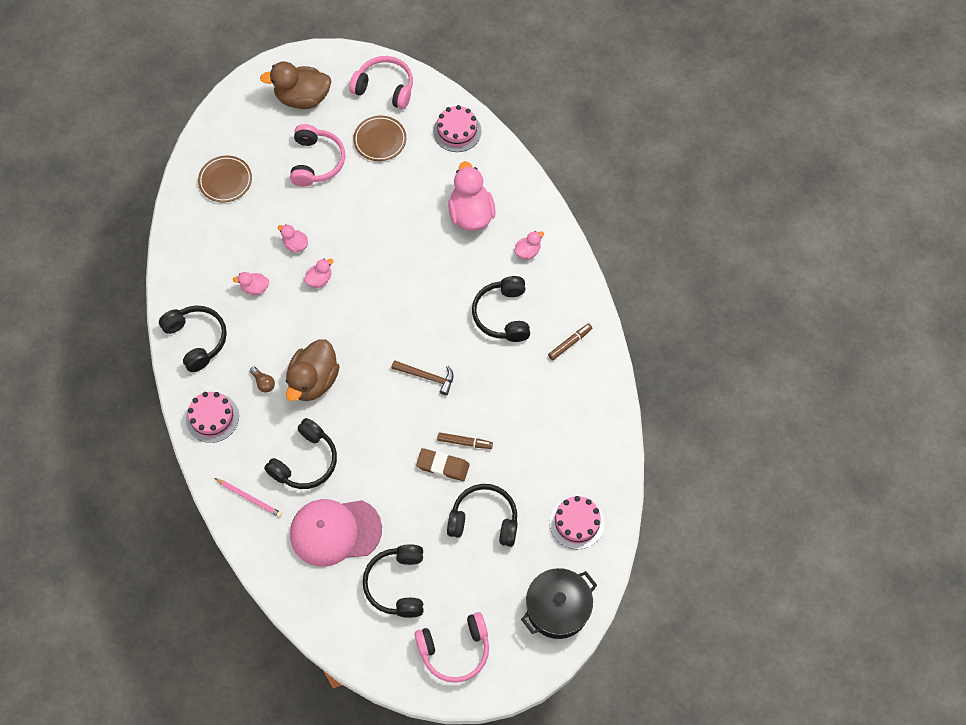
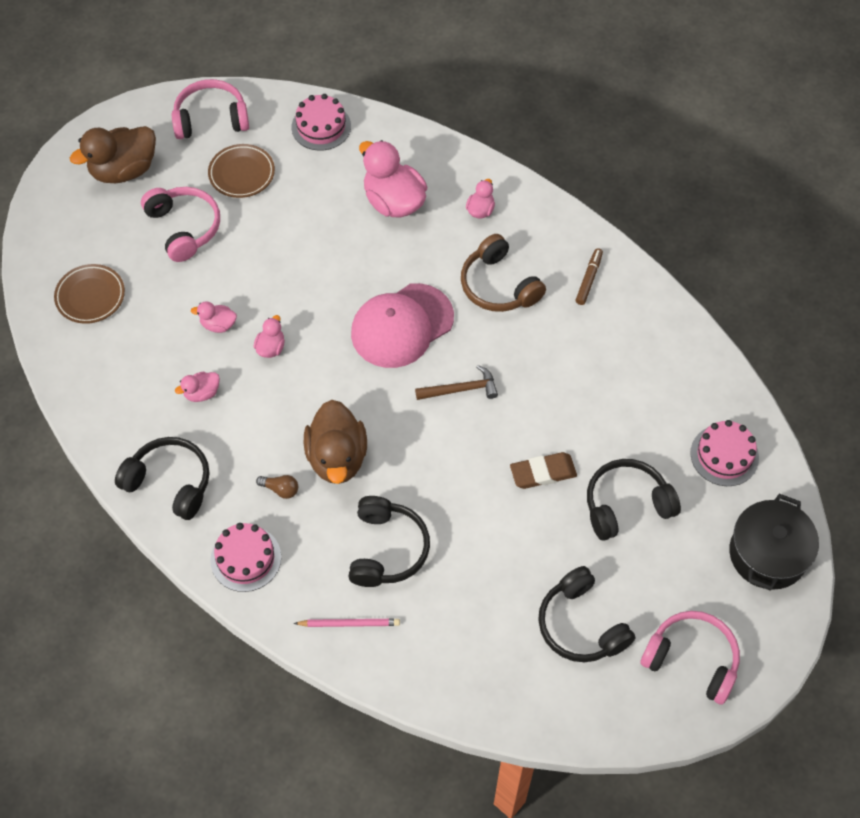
camera: 30 degrees left, 5 degrees down
pink cap [290,499,382,567] -> pink cap moved to [351,283,454,368]
pink headphones [414,612,489,683] -> pink headphones turned 105 degrees counterclockwise [640,611,740,705]
brown marker [437,432,493,449] -> none
black headphones [472,276,530,342] -> brown headphones [461,234,546,312]

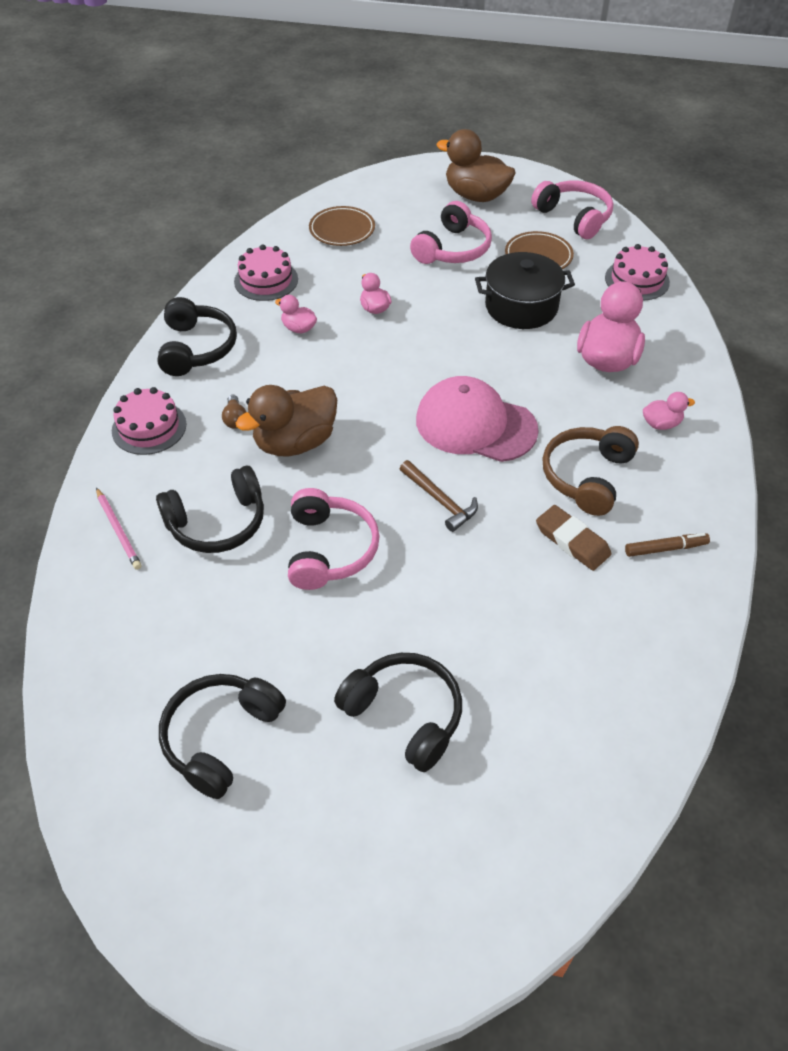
camera: 60 degrees right, 10 degrees down
pink duck [254,315,285,358] -> none
brown eraser [510,452,577,489] -> brown eraser moved to [536,505,611,571]
pink headphones [640,611,740,705] -> pink headphones moved to [288,488,380,590]
pink cake [690,420,759,486] -> pink cake moved to [234,244,298,301]
black pot [729,494,819,591] -> black pot moved to [475,252,575,329]

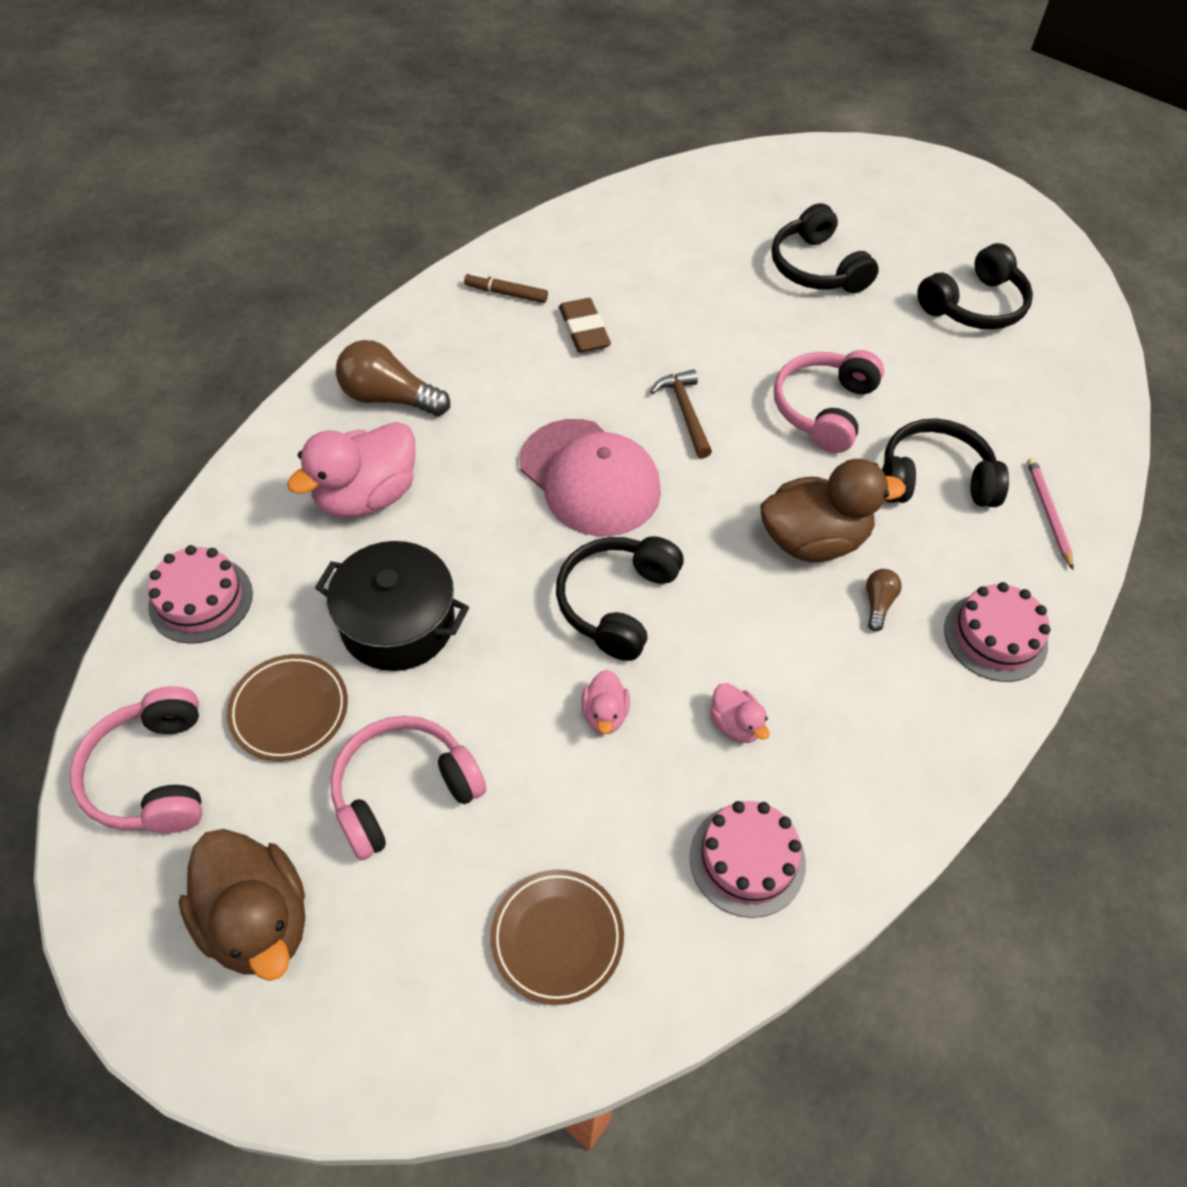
camera: 155 degrees left, 5 degrees up
black headphones [157,297,237,376] -> black headphones moved to [556,536,684,661]
brown headphones [543,426,639,516] -> none
pink duck [643,392,695,430] -> brown light bulb [336,340,450,416]

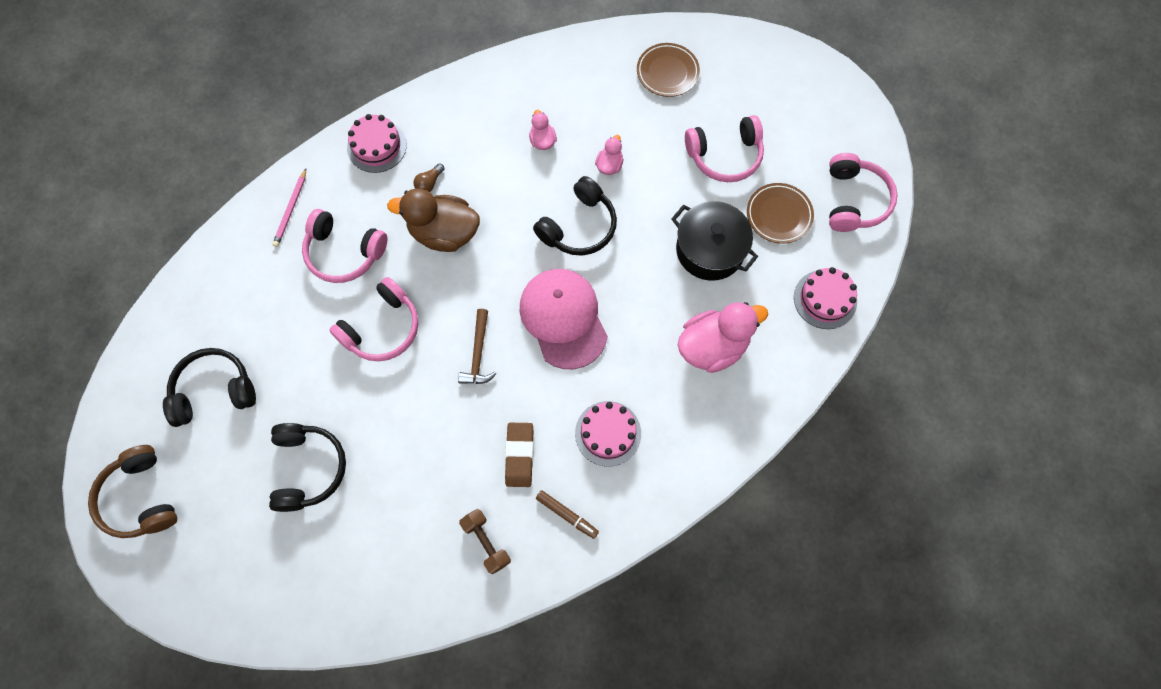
camera: 160 degrees left, 15 degrees up
brown duck [179,829,305,981] -> none
brown light bulb [336,340,450,416] -> none
pink cake [690,801,806,918] -> pink cake moved to [575,401,641,466]
black headphones [882,419,1009,507] -> pink headphones [302,209,388,283]
none -> brown headphones [88,445,177,538]
none -> brown dumbbell [459,509,511,574]

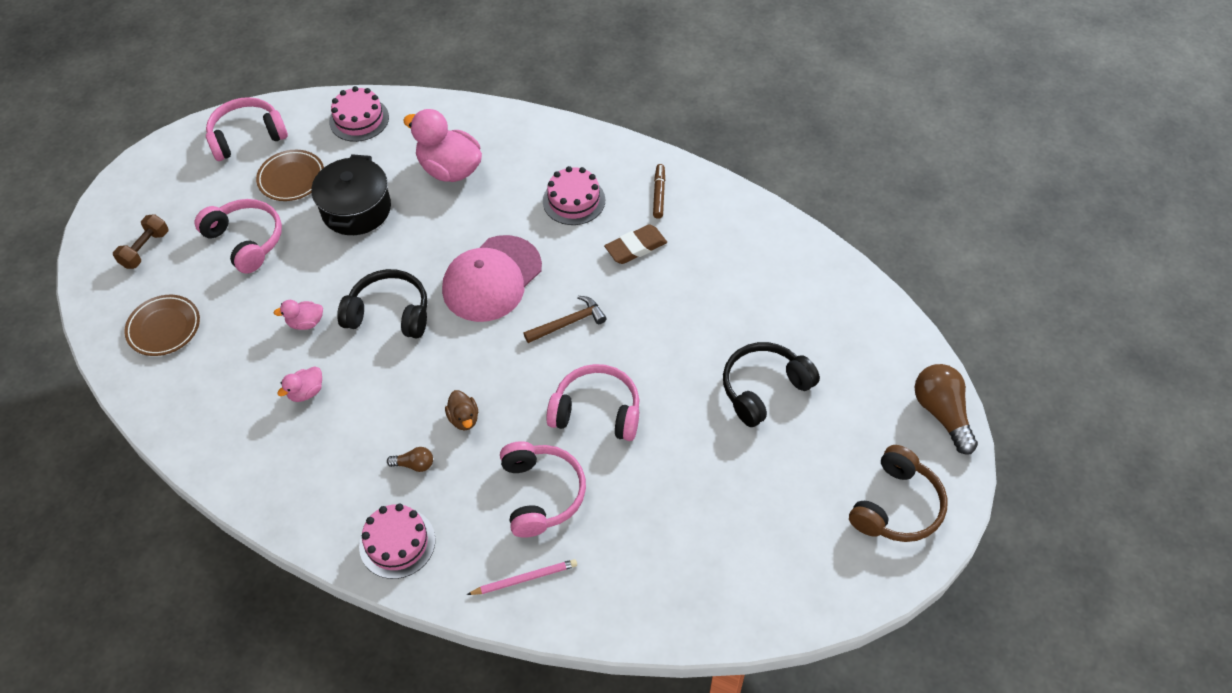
camera: 120 degrees left, 15 degrees down
black headphones [163,348,256,427] -> none
brown duck [387,189,480,252] -> brown duck [445,390,478,430], size x0.48
brown dumbbell [459,509,511,574] -> brown dumbbell moved to [113,214,169,269]
none -> brown light bulb [915,364,978,454]

